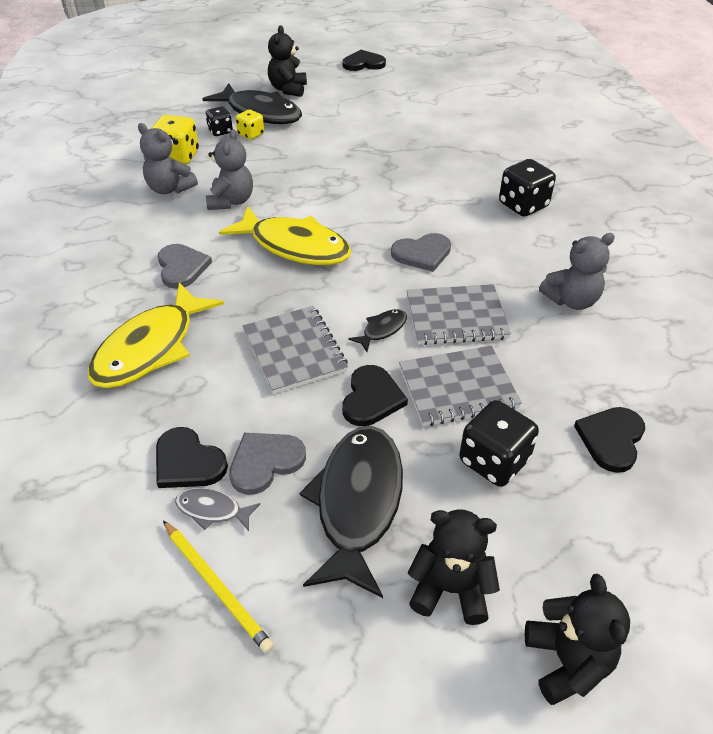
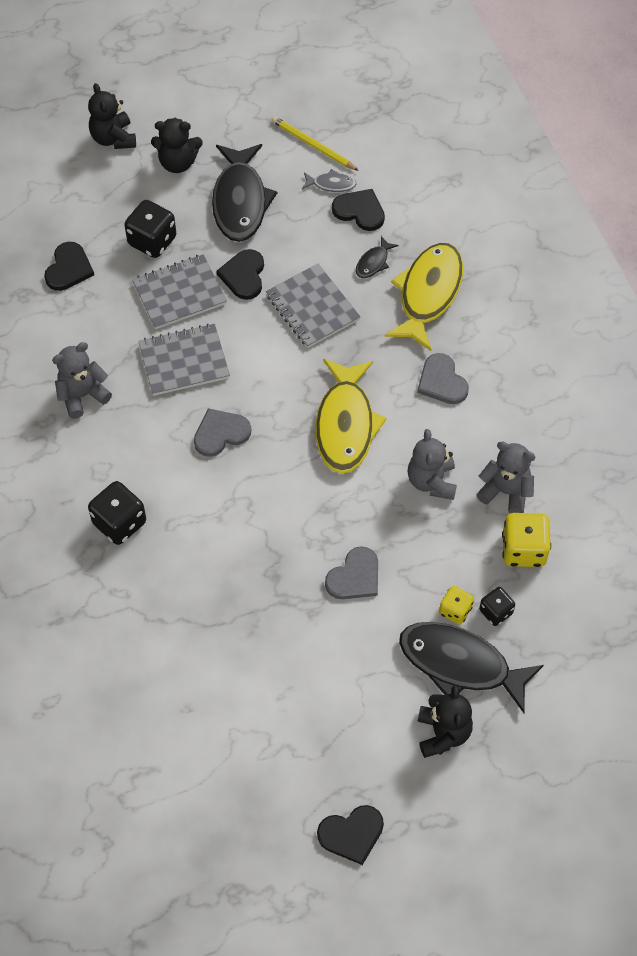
camera: 170 degrees right, 15 degrees up
yellow fish [219,207,351,265] -> yellow fish turned 105 degrees counterclockwise [315,359,387,474]
grey heart [229,433,306,495] -> grey heart moved to [325,546,378,599]
black fish [348,309,407,352] -> black fish moved to [356,236,399,278]

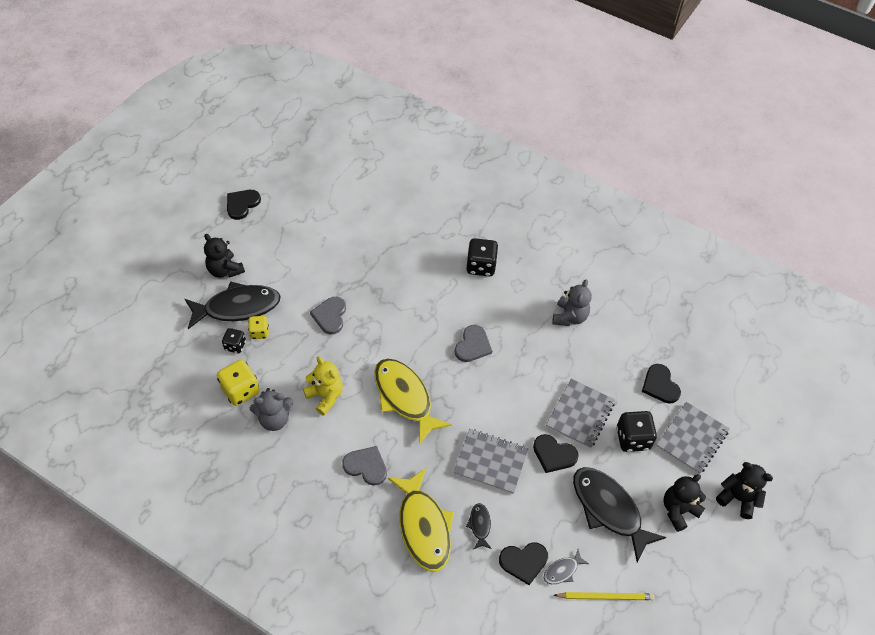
camera: 140 degrees right, 5 degrees down
grey notebook [138,323,230,396] -> grey notebook moved to [656,402,730,474]
black heart [216,249,264,300] -> black heart turned 150 degrees clockwise [533,434,579,473]
grey teddy bear [408,429,457,500] -> yellow teddy bear [303,356,343,415]

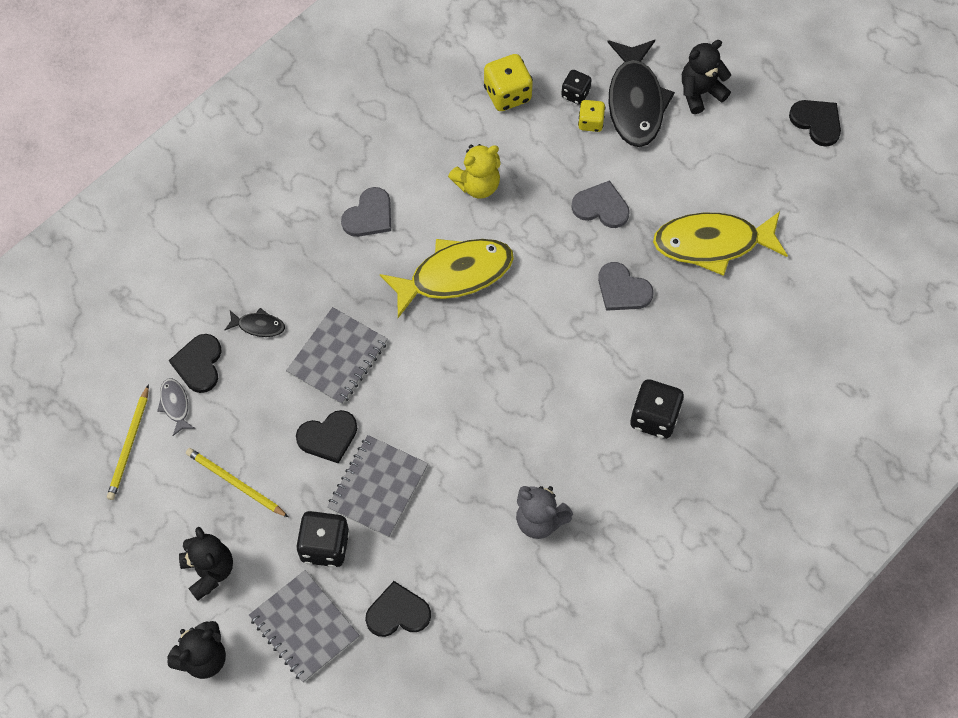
camera: 105 degrees right, 10 degrees up
grey teddy bear [250,388,293,431] -> none
yellow fish [388,468,454,572] -> yellow fish moved to [653,211,788,276]
grey heart [455,325,492,362] -> grey heart moved to [598,262,654,311]
black heart [533,434,579,473] -> black heart turned 150 degrees counterclockwise [296,410,357,464]
grey notebook [546,379,615,449] -> grey notebook turned 75 degrees clockwise [327,435,428,538]
black fish [573,467,667,563] -> yellow pencil [186,448,288,517]

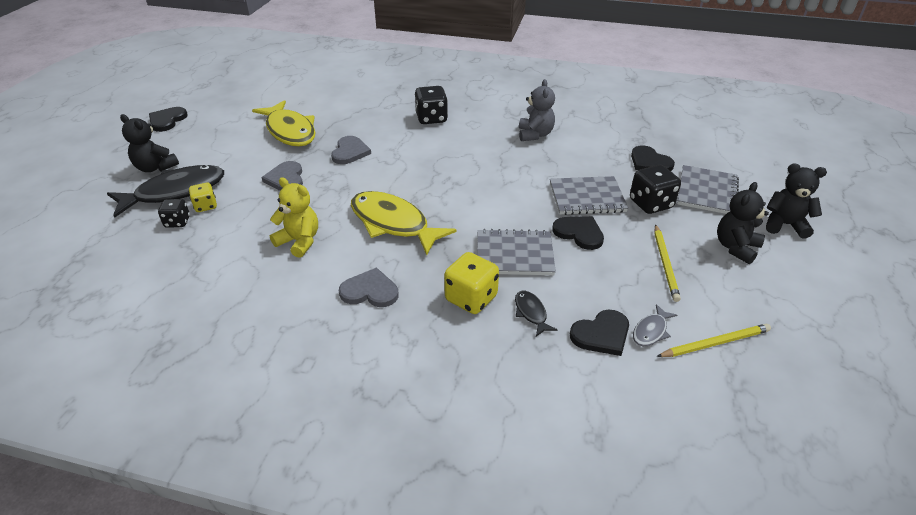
camera: 120 degrees left, 25 degrees down
yellow dice [484,54,533,111] -> yellow dice moved to [444,252,499,314]

